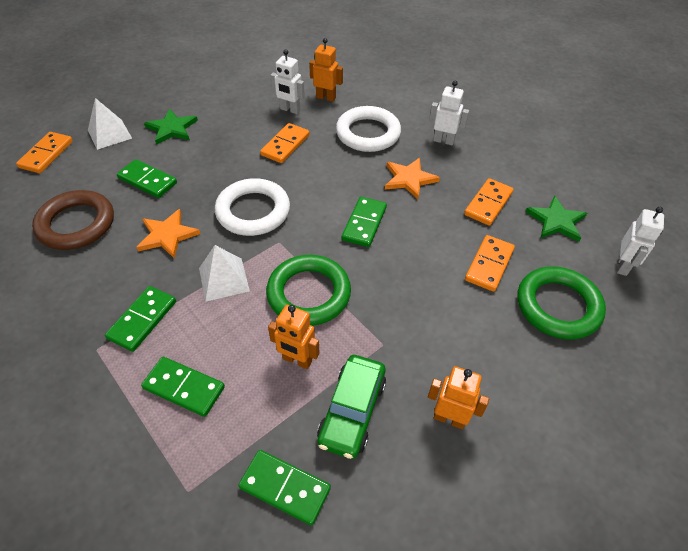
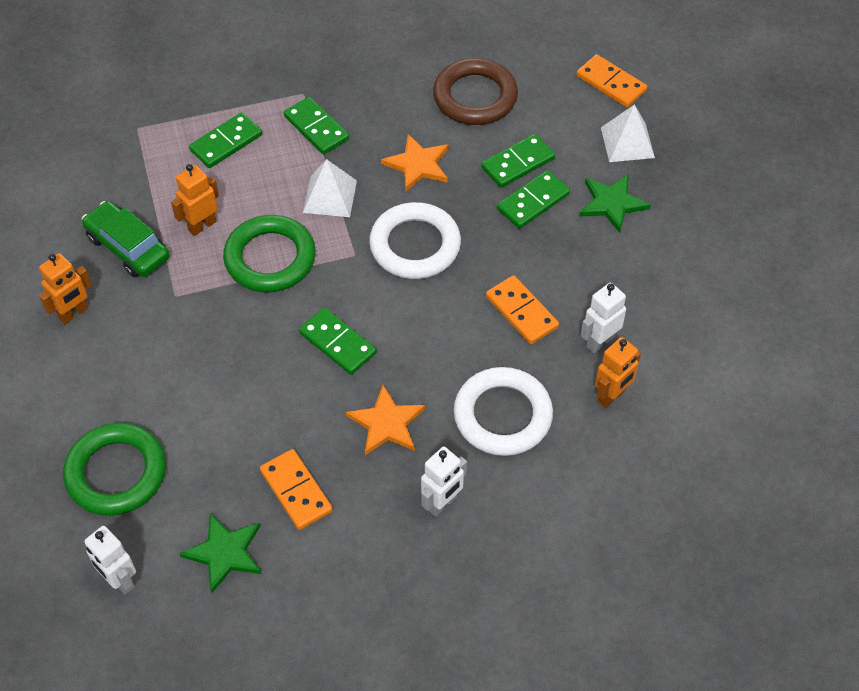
camera: 115 degrees right, 5 degrees up
green domino [238,450,331,526] -> green domino moved to [497,170,570,229]
orange domino [465,235,515,292] -> none

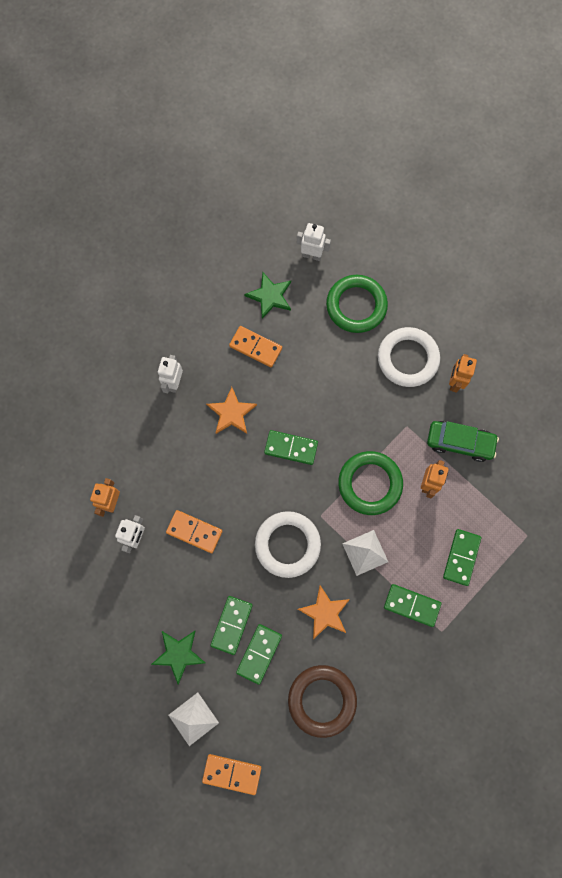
camera: 150 degrees right, 20 degrees up
white ring [454,367,553,456] -> white ring moved to [378,327,440,387]

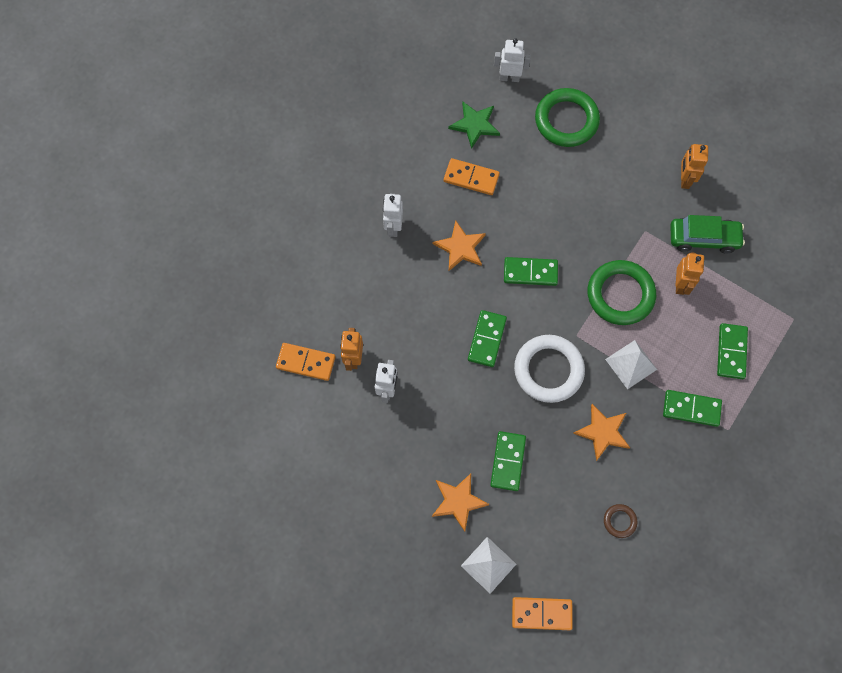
camera: 10 degrees left, 5 degrees down
green star [151,630,205,684] -> orange star [432,473,490,532]
orange domino [166,510,222,553] -> orange domino moved to [276,343,336,381]
green domino [236,624,282,685] -> green domino moved to [468,310,507,367]
brown ring [288,665,357,738] -> brown ring [604,504,637,538], size x0.46
white ring [378,327,440,387] -> none

